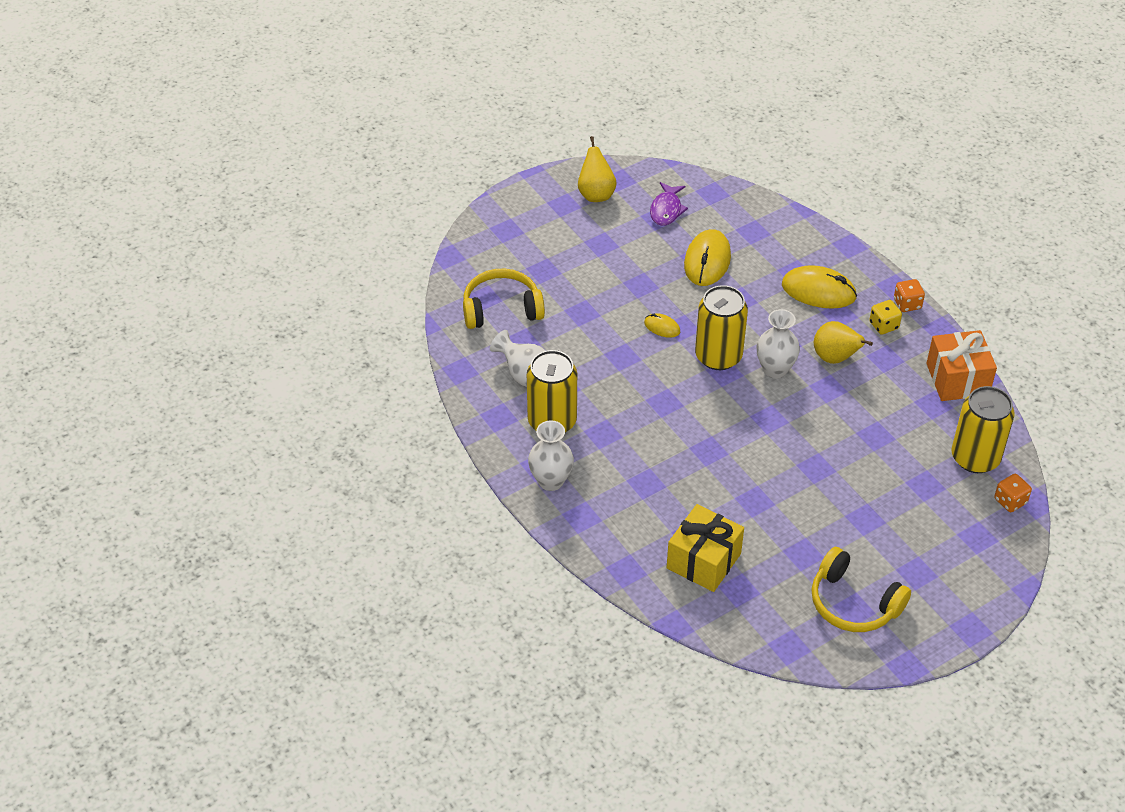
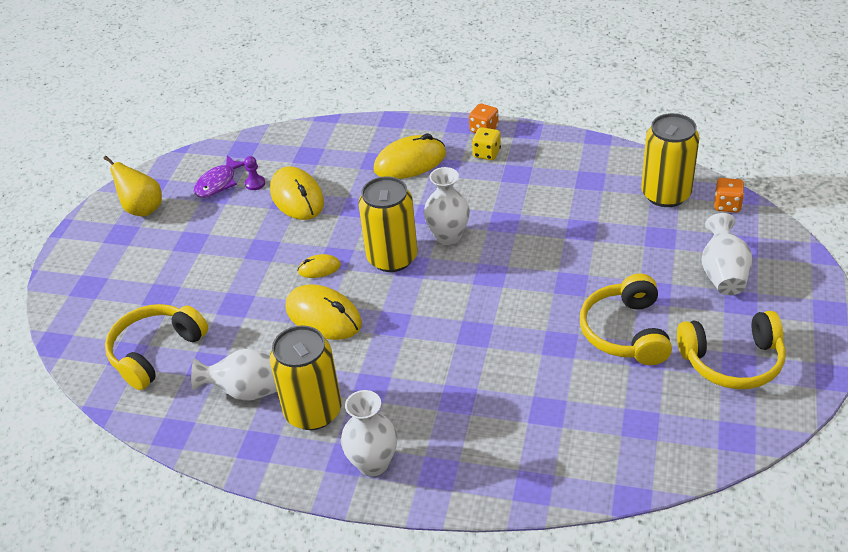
camera: 40 degrees left, 5 degrees down
purple fish [650,182,688,226] -> purple fish turned 60 degrees clockwise [194,155,245,198]
yellow gift [667,504,744,592] -> none
yellow pear [814,321,873,364] -> none
orange gift [926,330,997,401] -> none
none -> purple pawn [244,156,265,190]
none -> yellow mouse [286,284,362,340]
none -> yellow headphones [580,274,672,365]
none -> white vase [701,213,752,295]

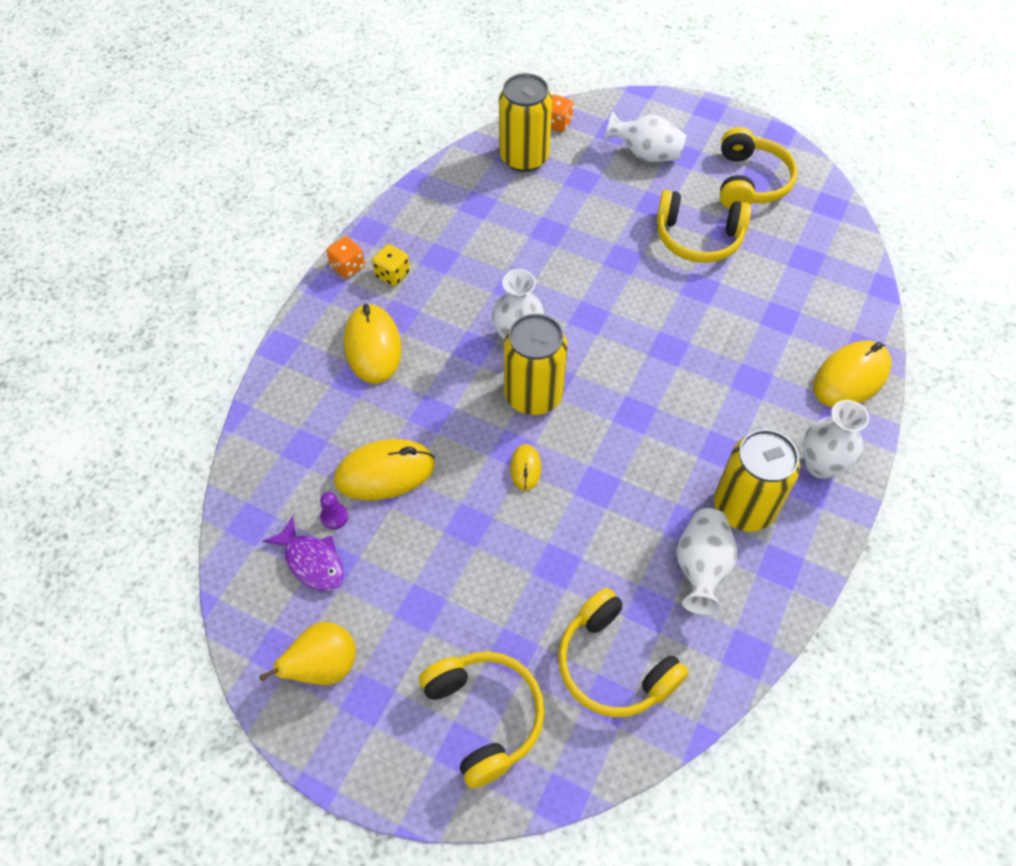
camera: 80 degrees left, 15 degrees up
yellow mouse [286,284,362,340] -> yellow mouse moved to [813,340,891,407]
none -> yellow headphones [419,651,545,788]

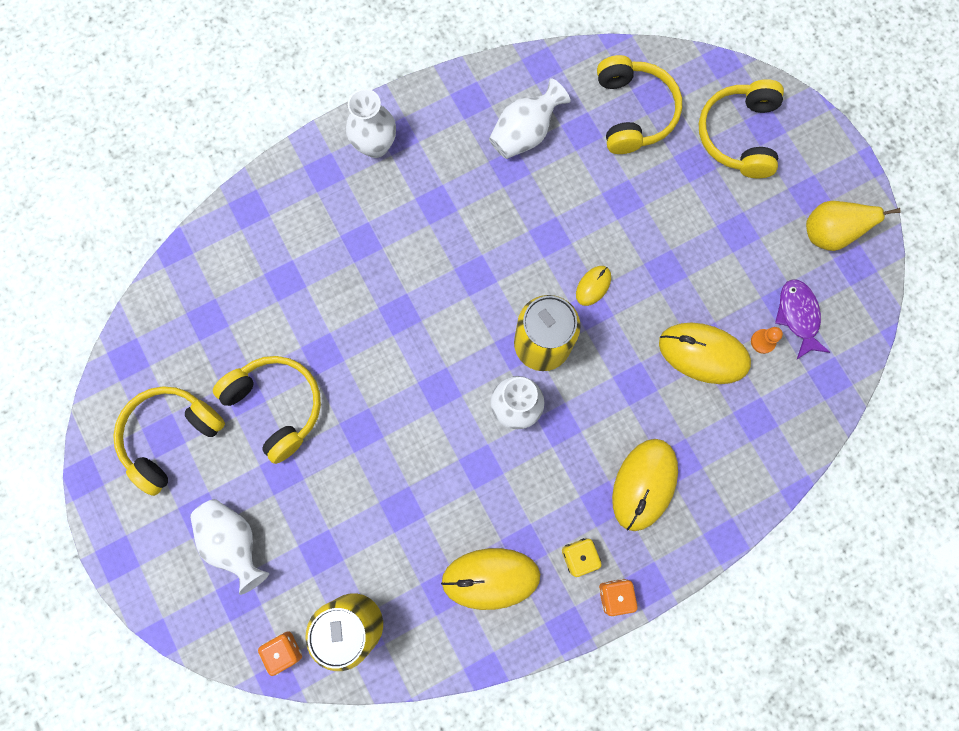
camera: 145 degrees left, 20 degrees up
purple pawn [320,492,348,529] -> orange pawn [751,327,783,354]
yellow can [714,429,800,532] -> none
yellow mouse [813,340,891,407] -> yellow mouse moved to [441,548,540,610]

